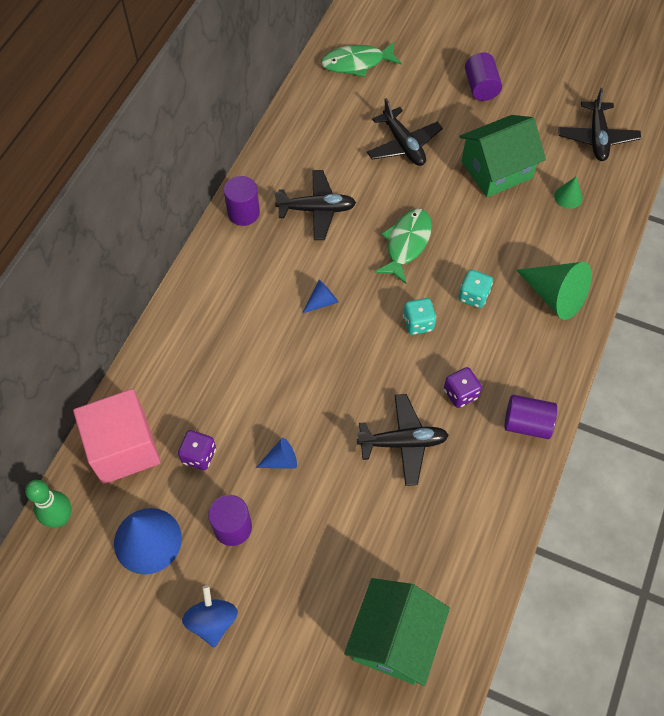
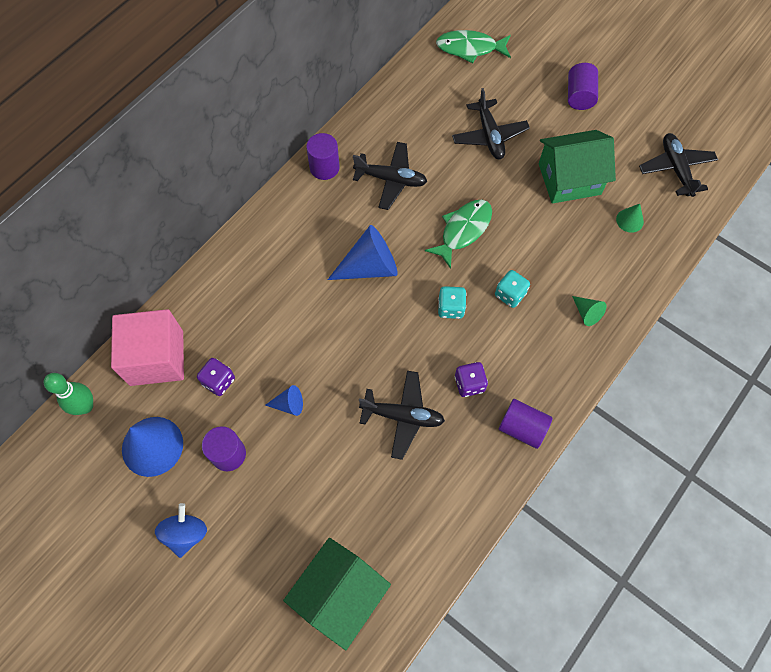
camera: 15 degrees right, 5 degrees up
blue cone [303,279,338,313] -> blue cone [328,225,398,280], size x1.98
green cone [516,262,592,320] -> green cone [572,296,606,326], size x0.51
black plane [558,88,641,161] -> black plane turned 150 degrees clockwise [639,133,718,197]

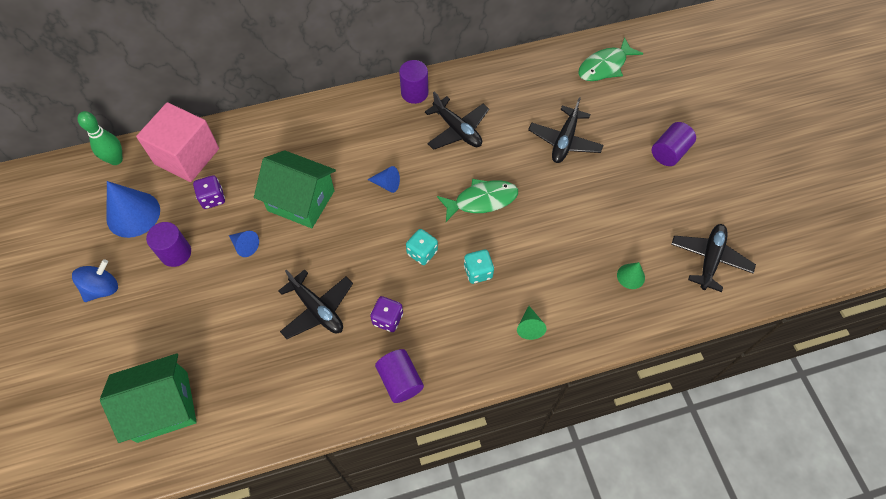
camera: 35 degrees right, 5 degrees down
blue cone [328,225,398,280] -> blue cone [367,166,400,193], size x0.51
green fish [436,30,511,63] -> green fish turned 75 degrees counterclockwise [579,37,643,81]
green house [539,130,616,203] -> green house moved to [254,150,336,228]

